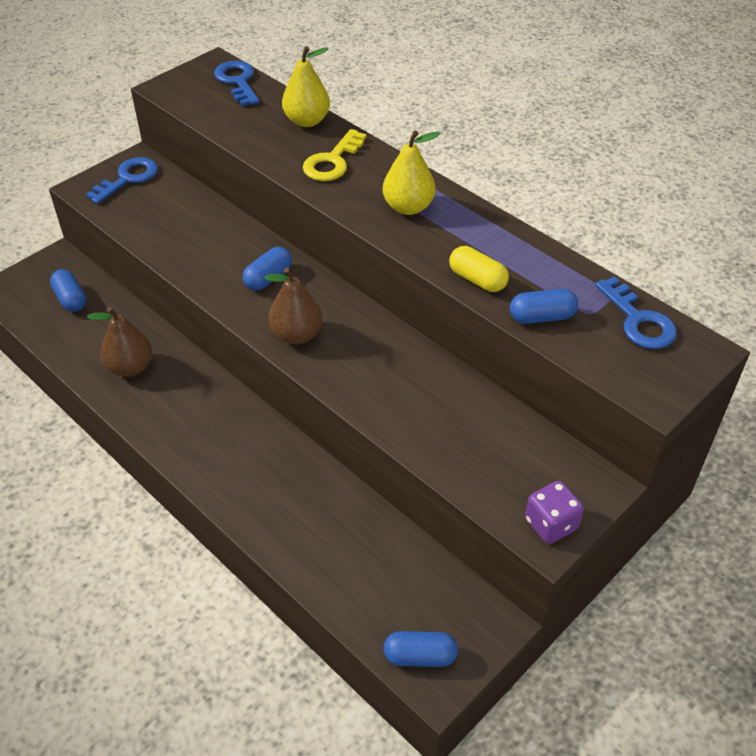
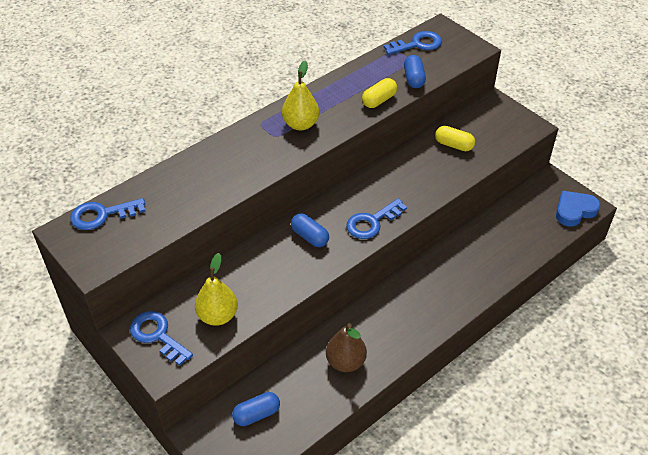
camera: 85 degrees left, 0 degrees up
brown pear [265,267,323,345] -> blue key [346,199,407,239]
yellow pear [282,46,330,127] -> yellow pear moved to [195,253,238,326]
yellow key [303,129,366,181] -> none
blue capsule [383,631,458,667] -> blue heart [556,191,600,227]
purple dice [525,481,584,544] -> none
none -> yellow capsule [435,126,475,151]

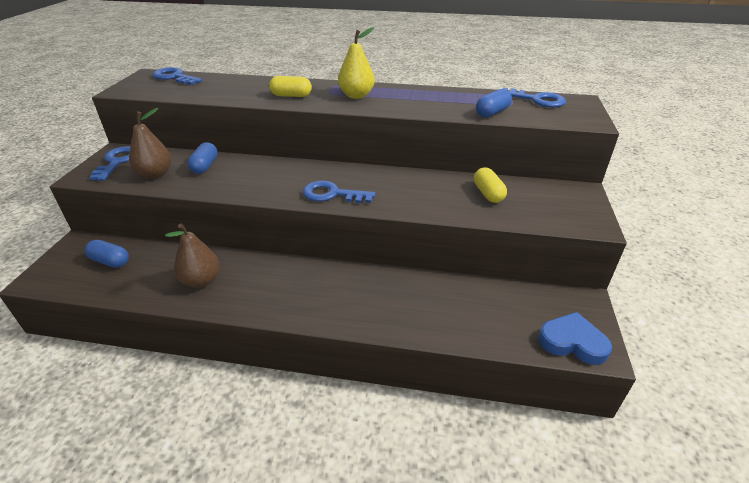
camera: 50 degrees right, 10 degrees down
yellow pear [195,253,238,326] -> brown pear [129,108,172,179]
blue capsule [291,213,329,247] -> blue capsule moved to [188,142,218,174]
yellow capsule [362,78,397,108] -> yellow capsule moved to [269,76,312,97]

